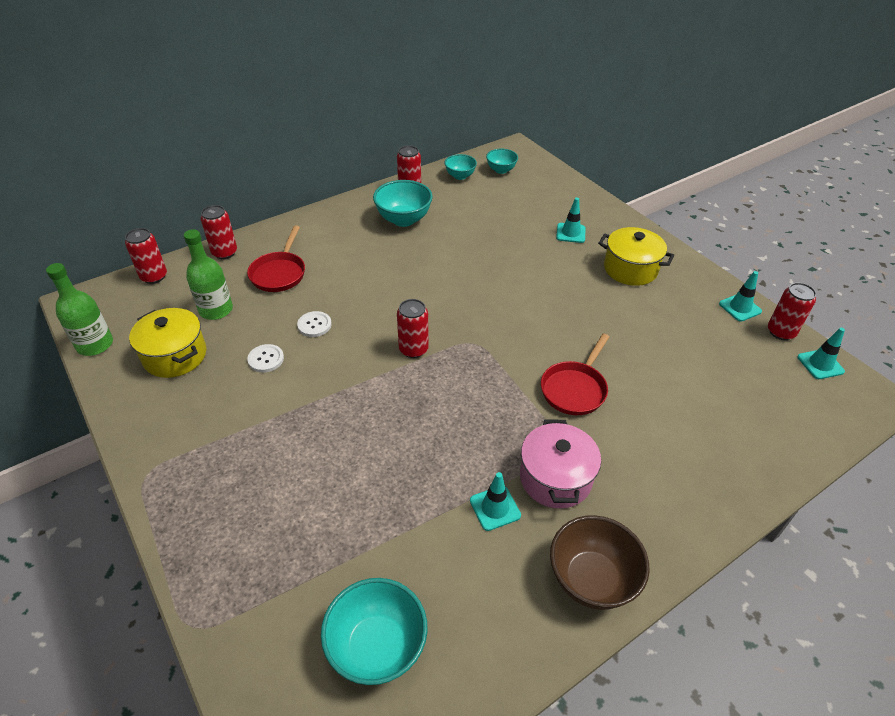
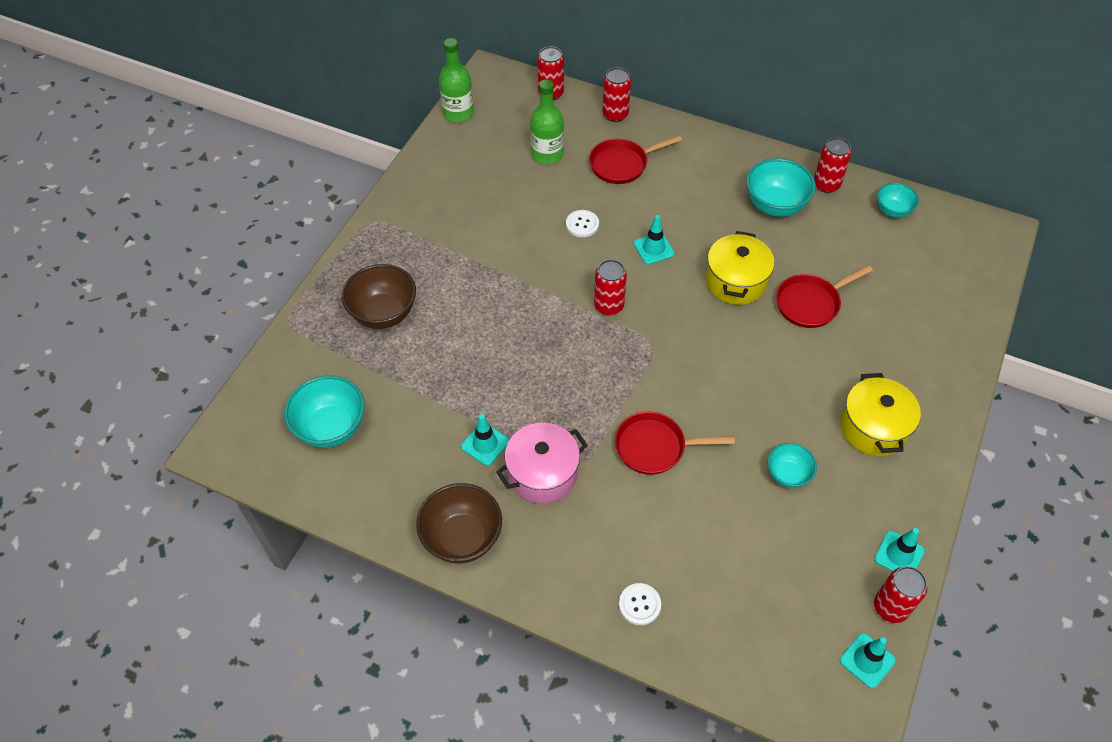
camera: 60 degrees right, 10 degrees up
yellow pot [129,308,206,378] -> yellow pot moved to [706,231,775,305]
white button [247,344,284,372] -> white button moved to [619,583,661,625]
turquoise bowl [486,149,518,174] -> turquoise bowl moved to [768,443,817,488]
turquoise traffic cone [556,198,586,243] -> turquoise traffic cone moved to [634,215,675,265]
none -> brown bowl [342,264,416,329]
none -> red pan [776,265,873,328]

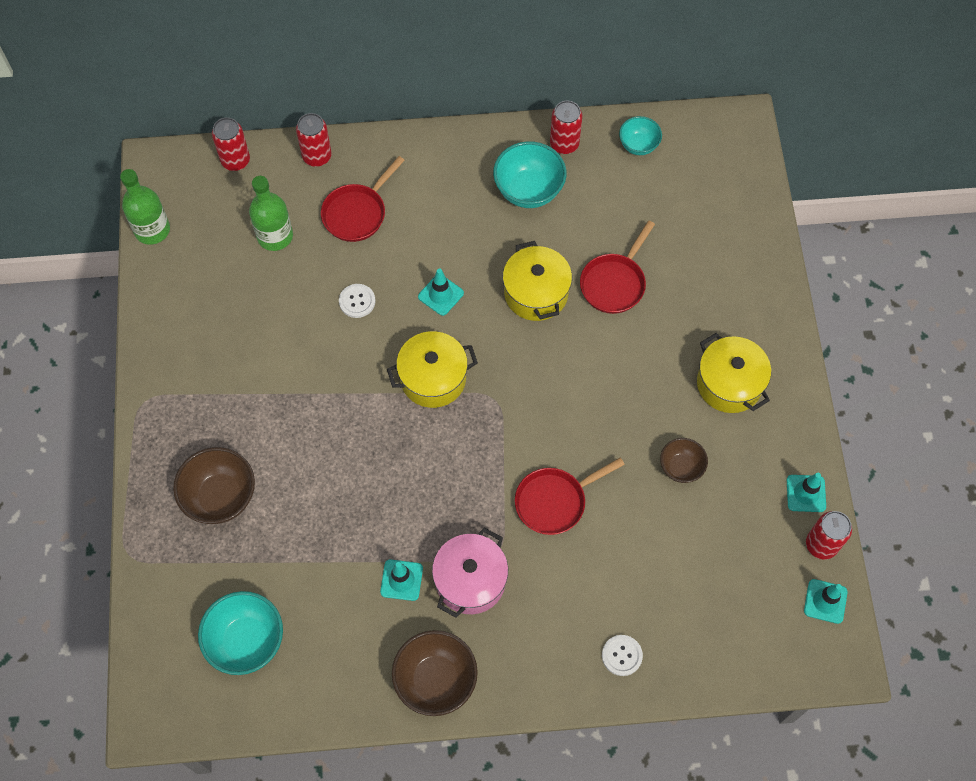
camera: 30 degrees left, 10 degrees up
red can [594,259,627,316] -> yellow pot [387,331,478,408]
turquoise bowl [768,443,817,488] -> brown bowl [660,438,708,483]

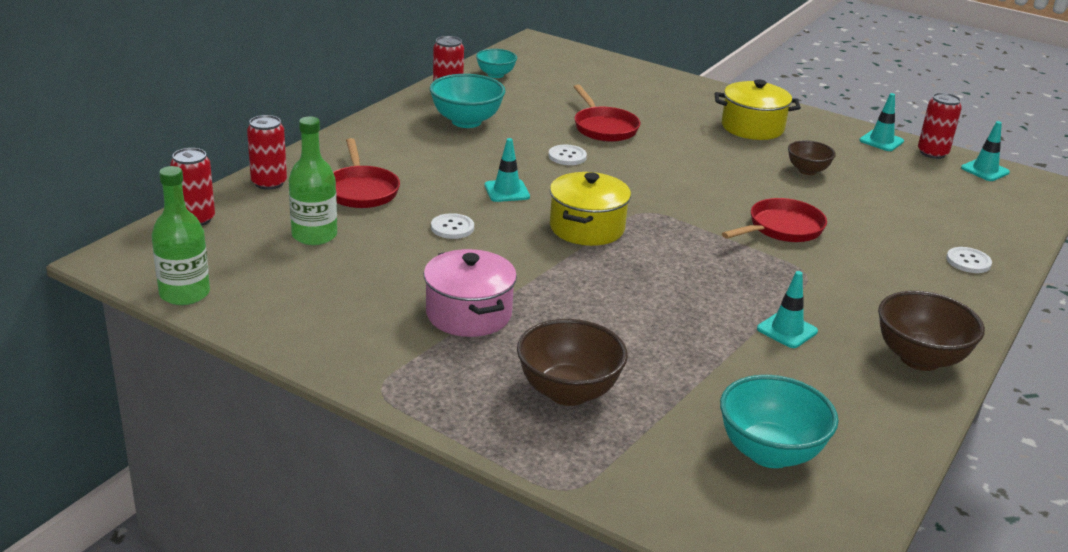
camera: 55 degrees left, 35 degrees down
pink pot [432,527,508,618] -> pink pot moved to [424,249,517,337]
yellow pot [503,241,572,321] -> white button [548,145,587,165]
red pan [515,458,625,535] -> red pan turned 135 degrees counterclockwise [722,198,827,242]

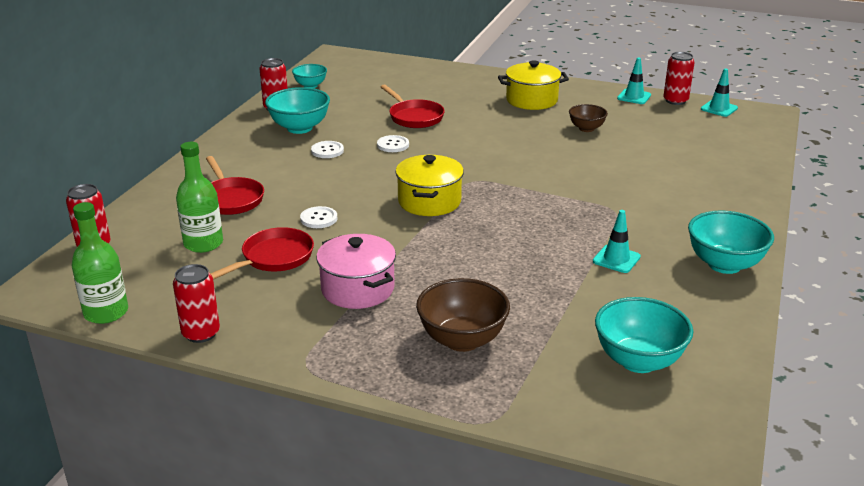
camera: 10 degrees left, 0 degrees up
red can [247,115,287,190] -> red can moved to [173,264,220,343]
turquoise traffic cone [484,138,530,202] -> none
red pan [722,198,827,242] -> red pan moved to [210,227,314,280]
brown bowl [878,291,985,371] -> turquoise bowl [688,210,774,274]
white button [946,247,992,273] -> white button moved to [311,141,344,158]

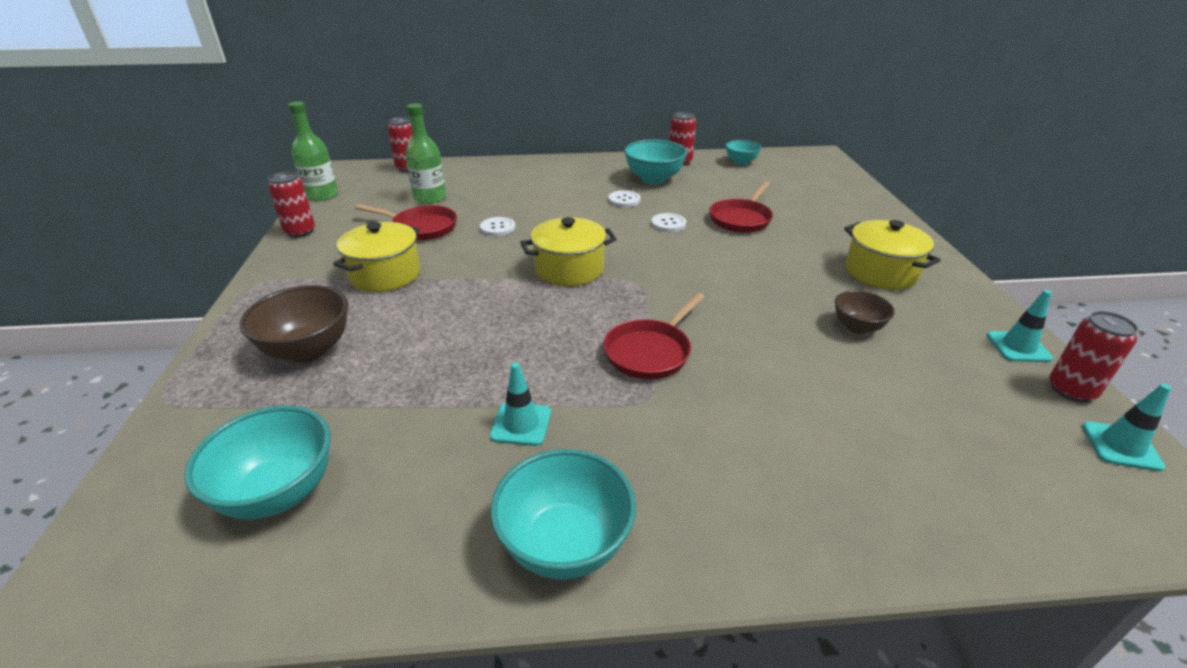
camera: 65 degrees right, 5 degrees up
red pan [206,156,264,215] -> red pan moved to [603,293,705,379]
pink pot [316,234,396,309] -> yellow pot [333,222,421,292]

